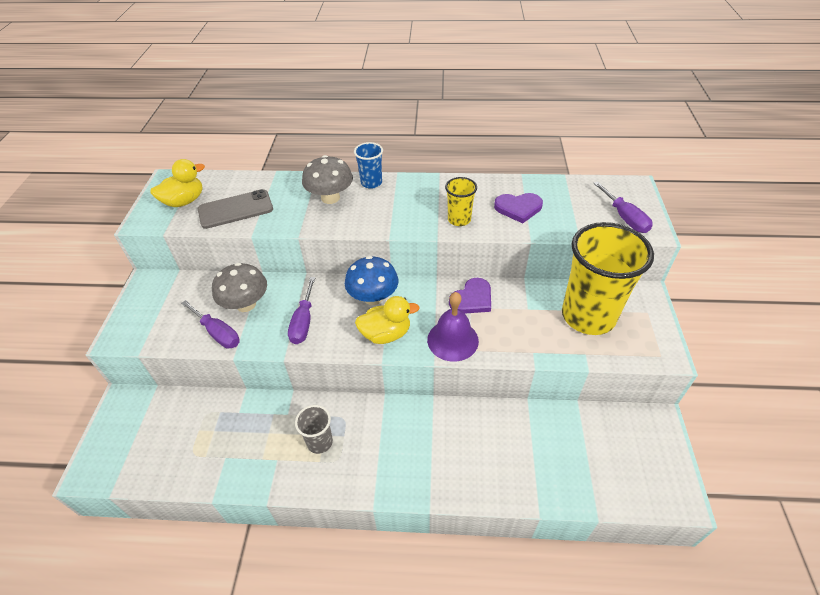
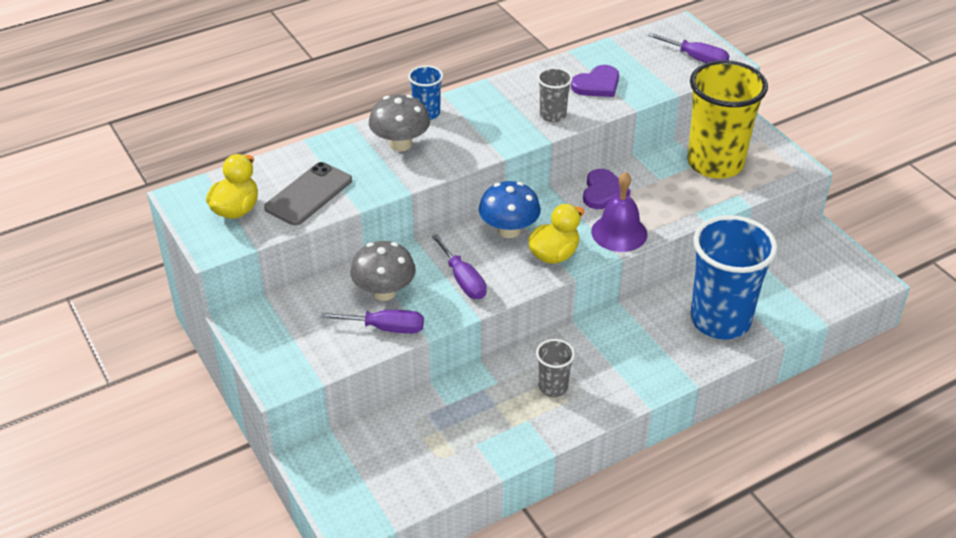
camera: 35 degrees left, 5 degrees down
yellow cup [445,177,477,226] -> grey cup [537,67,573,122]
none -> blue cup [690,215,778,339]

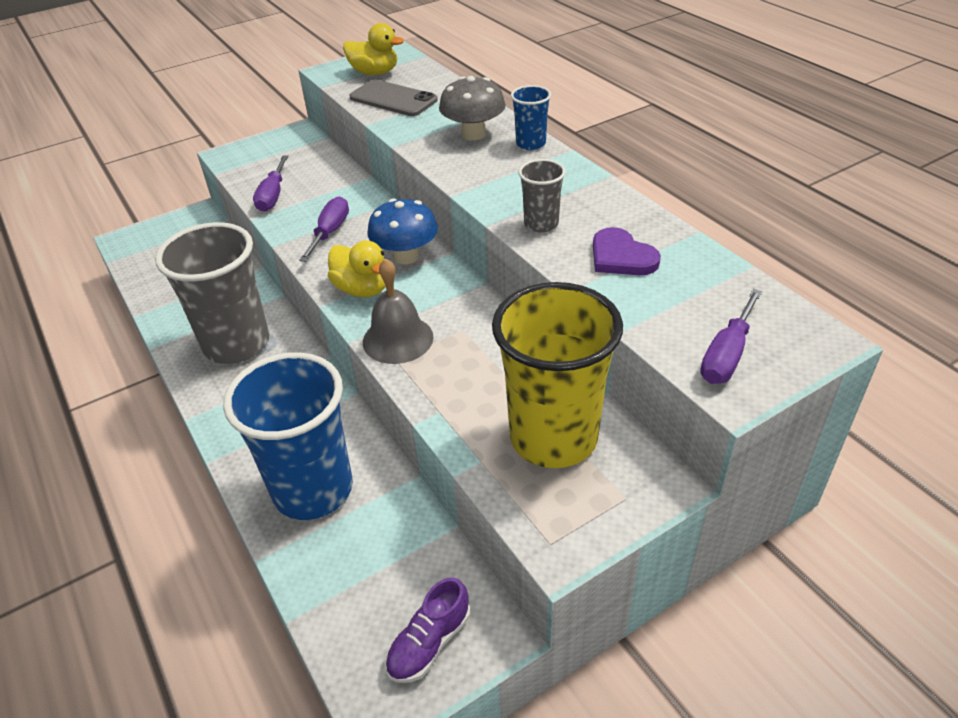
camera: 90 degrees right, 0 degrees up
grey mushroom [350,241,416,301] -> none
purple screwdriver [432,234,487,299] -> purple screwdriver turned 135 degrees clockwise [299,196,349,262]
grey cup [536,339,575,397] -> grey cup [155,222,269,364], size x2.18
purple heart [583,169,631,209] -> none
purple bell [591,172,647,252] -> grey bell [363,258,434,364]
none -> purple shoe [385,578,470,683]

